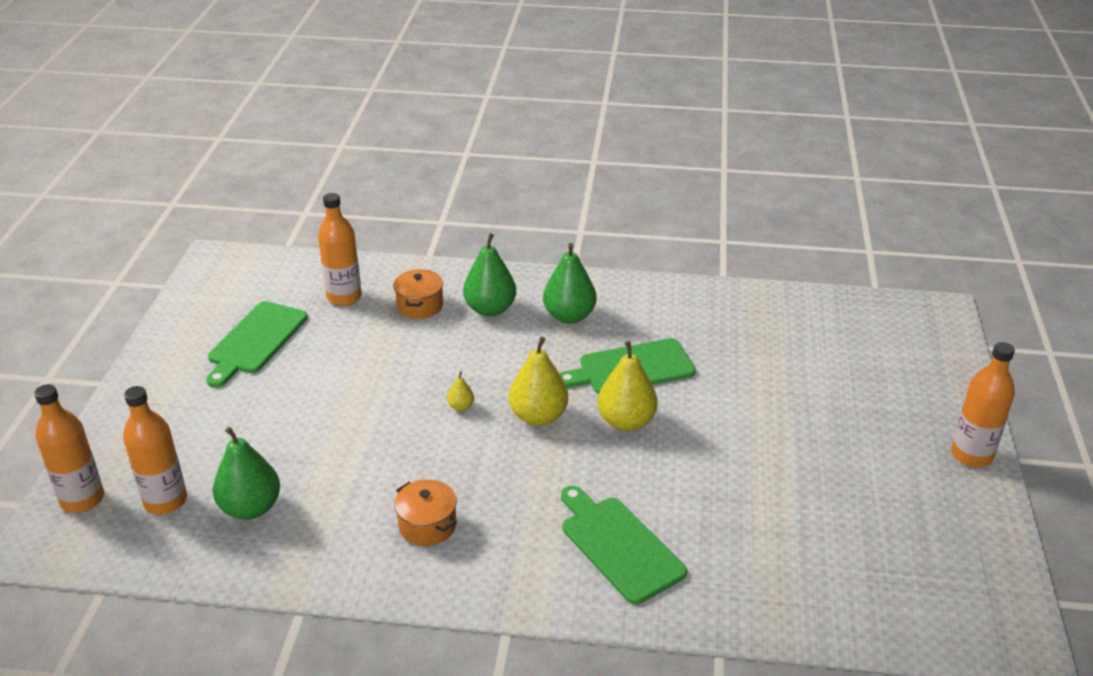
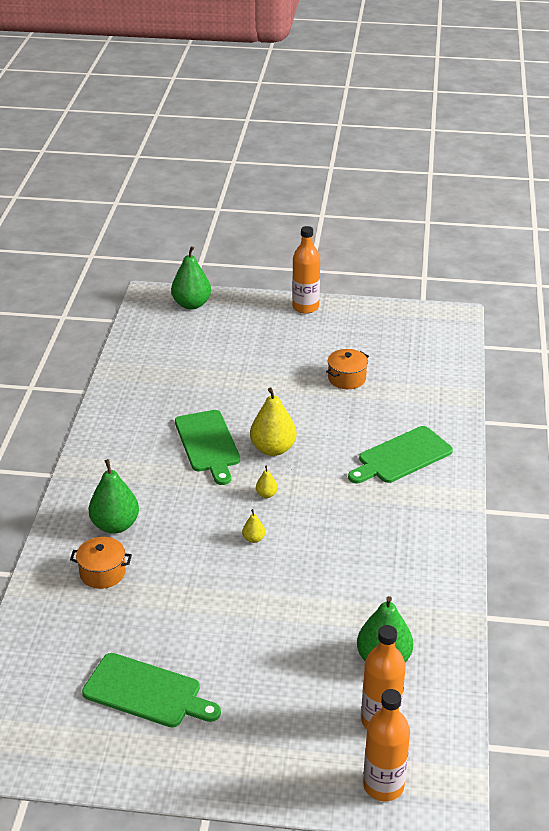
camera: 90 degrees left, 0 degrees up
orange bottle [318,193,362,306] -> none
orange pot [394,480,457,546] -> orange pot moved to [326,349,369,389]
yellow pear [509,337,568,426] -> yellow pear [256,465,278,498], size x0.46
green pear [543,243,597,324] -> green pear moved to [171,246,211,309]

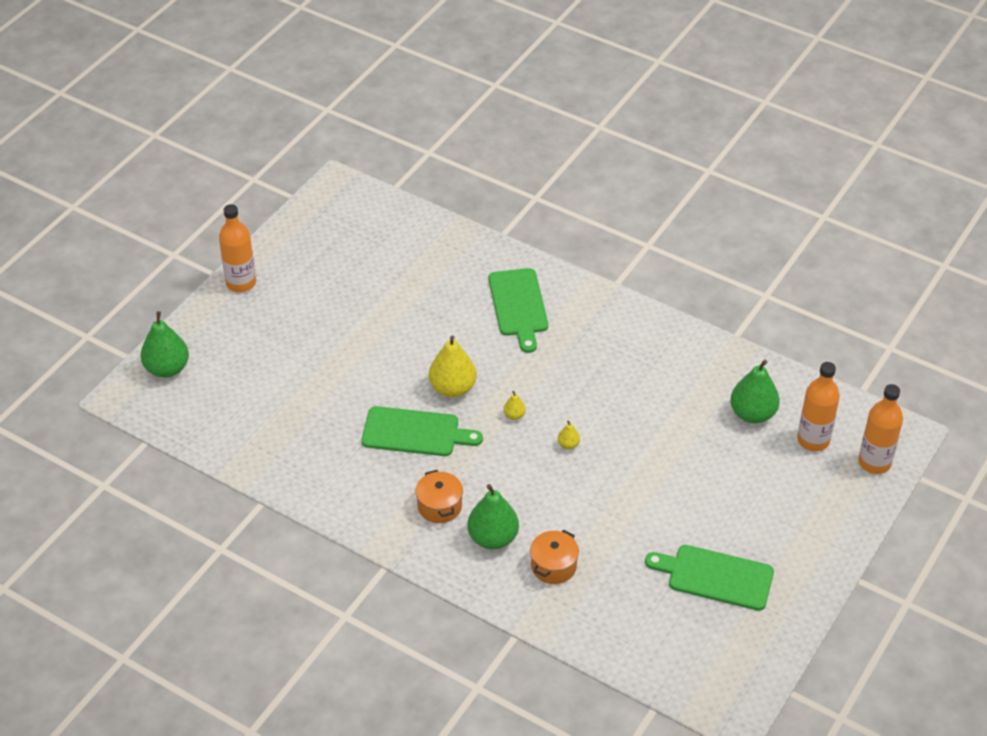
camera: 65 degrees left, 10 degrees up
green cutting board [82,653,221,727] -> green cutting board turned 120 degrees counterclockwise [645,545,774,611]
orange pot [326,349,369,389] -> orange pot moved to [416,470,463,523]

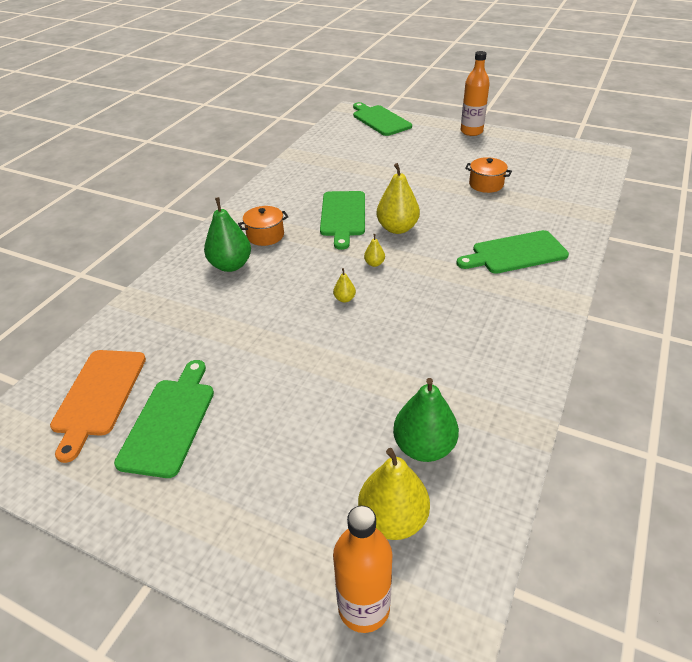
camera: 85 degrees right, 5 degrees down
green pear [140,311,189,378] -> green cutting board [353,102,412,136]
orange pot [530,530,579,584] -> orange pot moved to [465,157,512,193]
orange bottle [797,362,840,451] -> yellow pear [358,448,430,540]
none -> orange cutting board [50,350,146,463]

